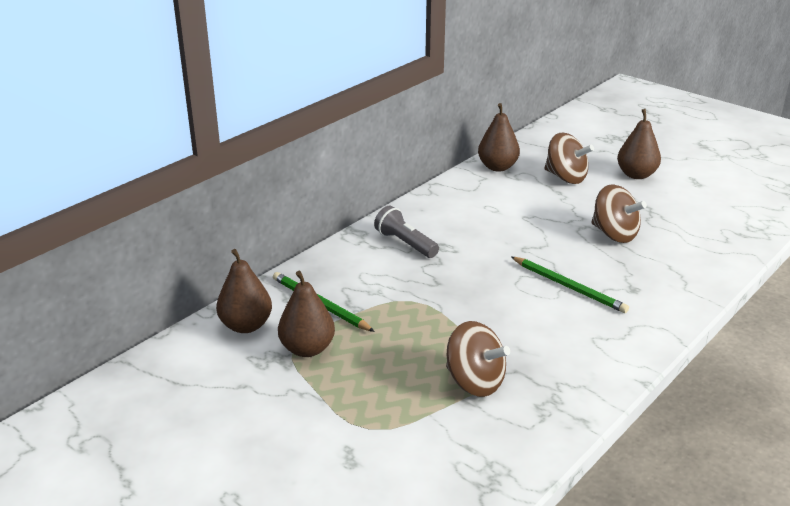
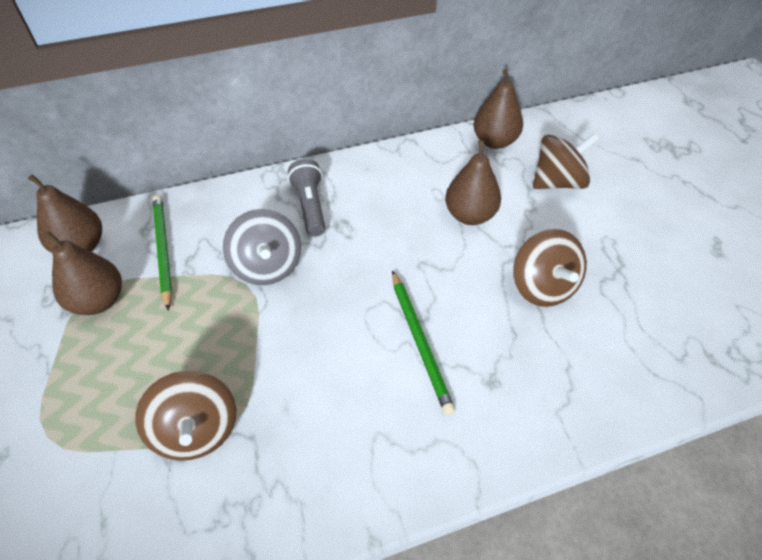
camera: 30 degrees right, 20 degrees up
brown spinning top [544,133,594,184] -> brown spinning top turned 90 degrees counterclockwise [533,133,599,189]
brown pear [617,109,661,179] -> brown pear moved to [445,140,501,225]
none -> grey spinning top [223,209,301,285]

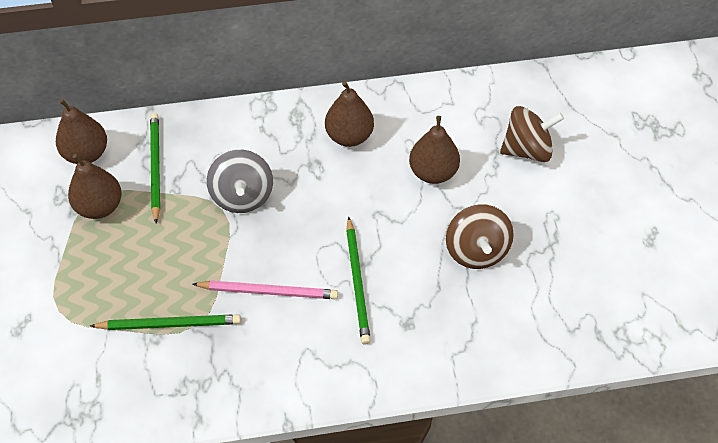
camera: 10 degrees right, 5 degrees up
brown spinning top [135,371,236,461] -> green pencil [90,314,241,330]
grey flashlight [288,159,325,237] -> none
brown pear [473,69,523,149] -> brown pear moved to [325,81,374,147]
none -> pink pencil [193,281,338,299]

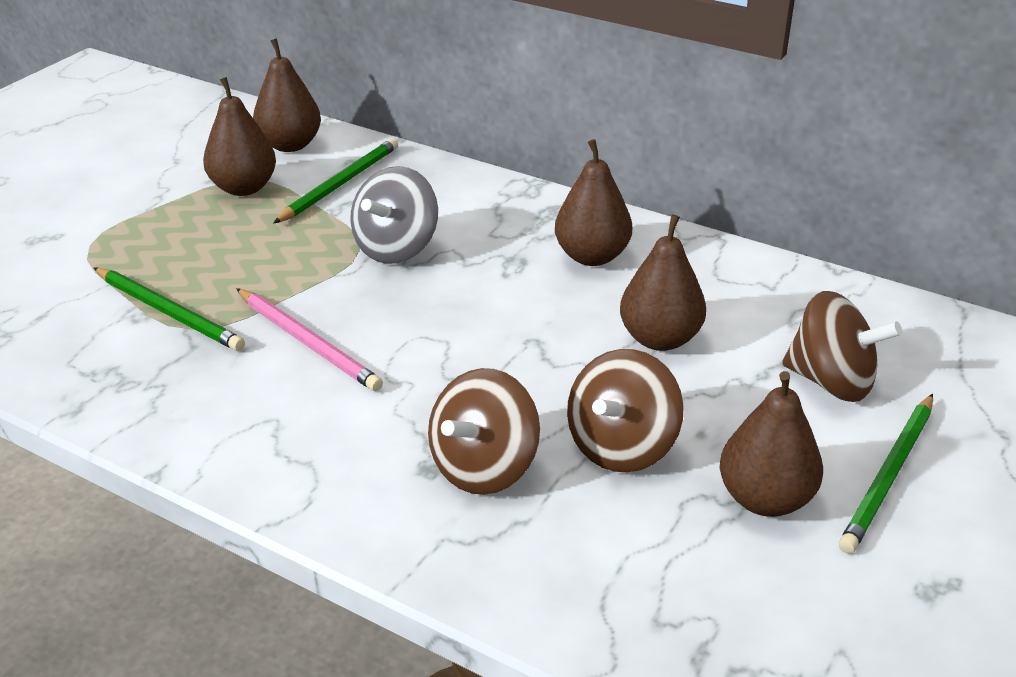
camera: 40 degrees right, 20 degrees down
green pencil [346,217,371,344] -> green pencil moved to [839,394,933,554]
none -> brown spinning top [428,368,540,495]
none -> brown pear [720,371,823,517]

